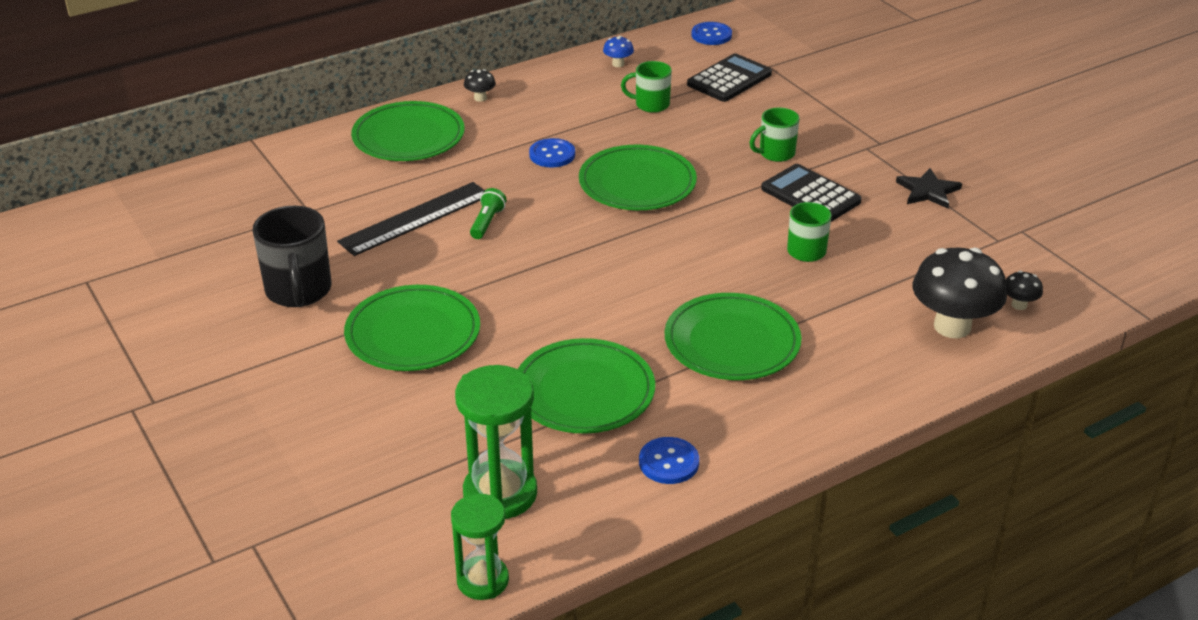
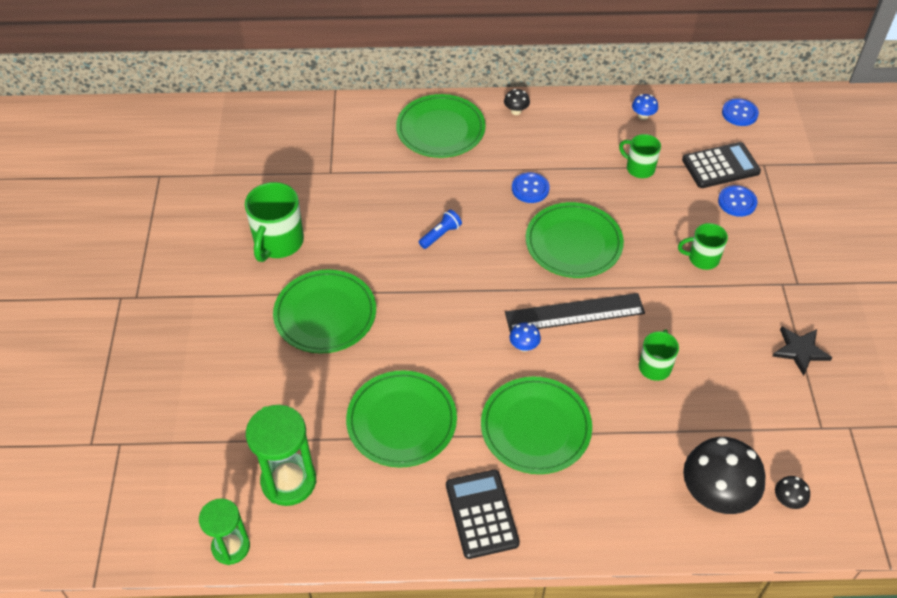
camera: 30 degrees right, 15 degrees up
black mug [253,206,331,307] -> green mug [245,182,304,262]
black ruler [337,182,485,256] -> black ruler moved to [505,293,645,333]
green flashlight [470,188,507,239] -> blue flashlight [419,210,462,249]
blue button [639,437,699,484] -> blue button moved to [718,185,758,217]
black calculator [761,164,862,222] -> black calculator moved to [446,470,520,559]
none -> blue mushroom [510,323,541,352]

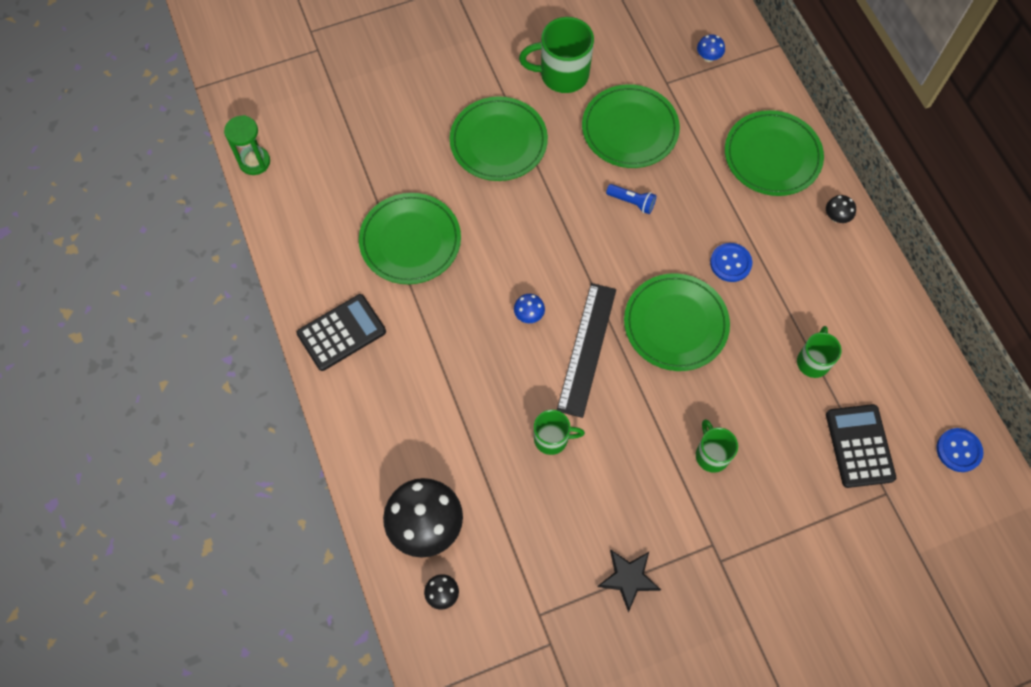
camera: 70 degrees right, 15 degrees up
green hourglass [246,405,316,506] -> none
green plate [481,376,592,474] -> green plate moved to [582,84,680,168]
black ruler [505,293,645,333] -> black ruler turned 45 degrees clockwise [557,283,616,418]
blue mushroom [632,94,658,120] -> blue mushroom moved to [697,34,725,62]
black calculator [682,142,761,188] -> black calculator turned 150 degrees counterclockwise [826,404,896,488]
blue button [718,185,758,217] -> none

